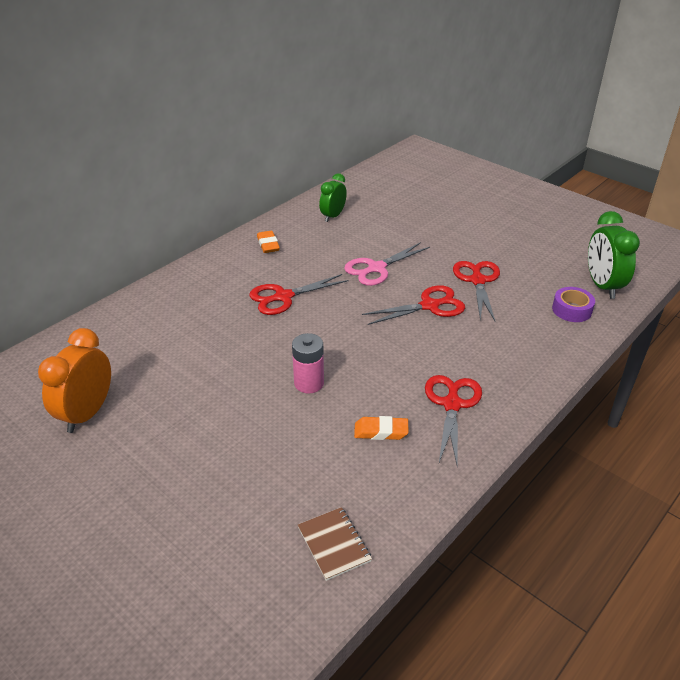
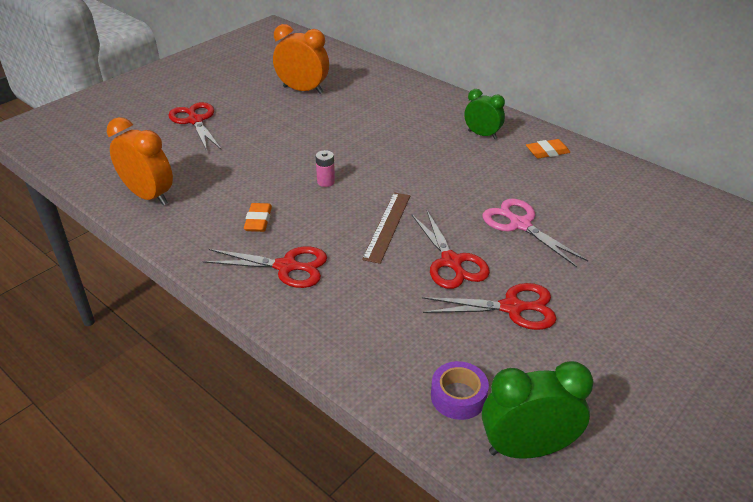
camera: 90 degrees right, 0 degrees up
red scissors [249,274,349,315] -> red scissors moved to [168,102,221,151]
pink battery [292,333,324,394] -> pink battery [316,150,335,187], size x0.65
brown notebook [298,507,372,581] -> orange clock [107,117,173,205]
green clock [319,173,347,222] -> green clock moved to [464,89,505,139]
none -> brown ruler [362,192,410,264]

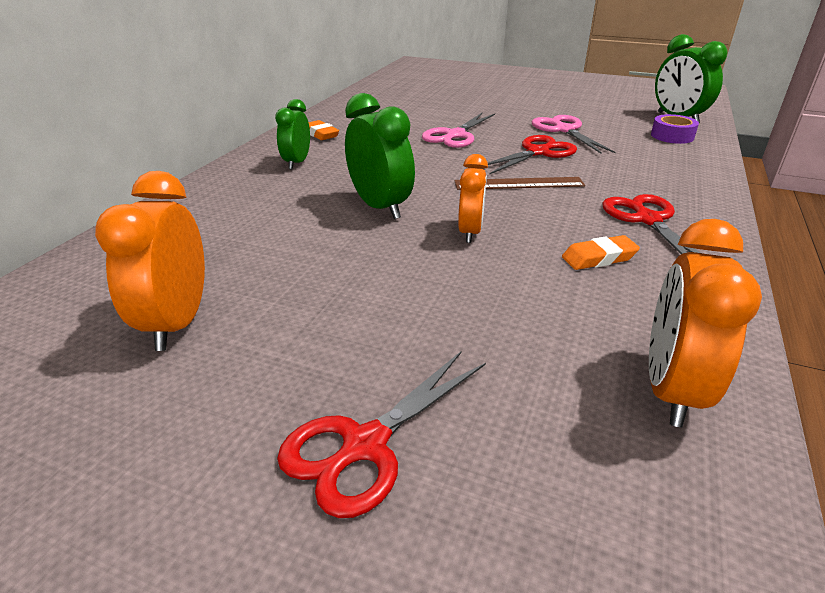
camera: 110 degrees left, 5 degrees down
pink battery [316,150,335,187] -> orange clock [458,154,488,243]
red scissors [422,283,557,330] -> pink scissors [532,115,616,154]
none -> green clock [345,93,415,219]

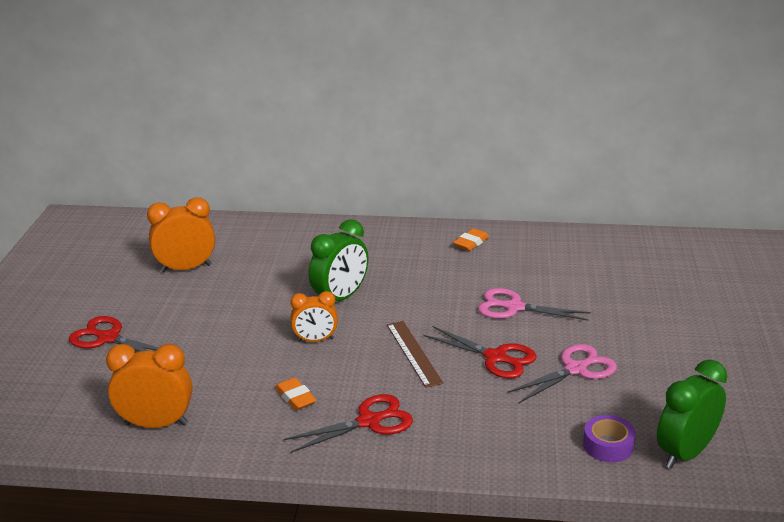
camera: 75 degrees right, 5 degrees down
green clock [275,99,310,170] -> none

